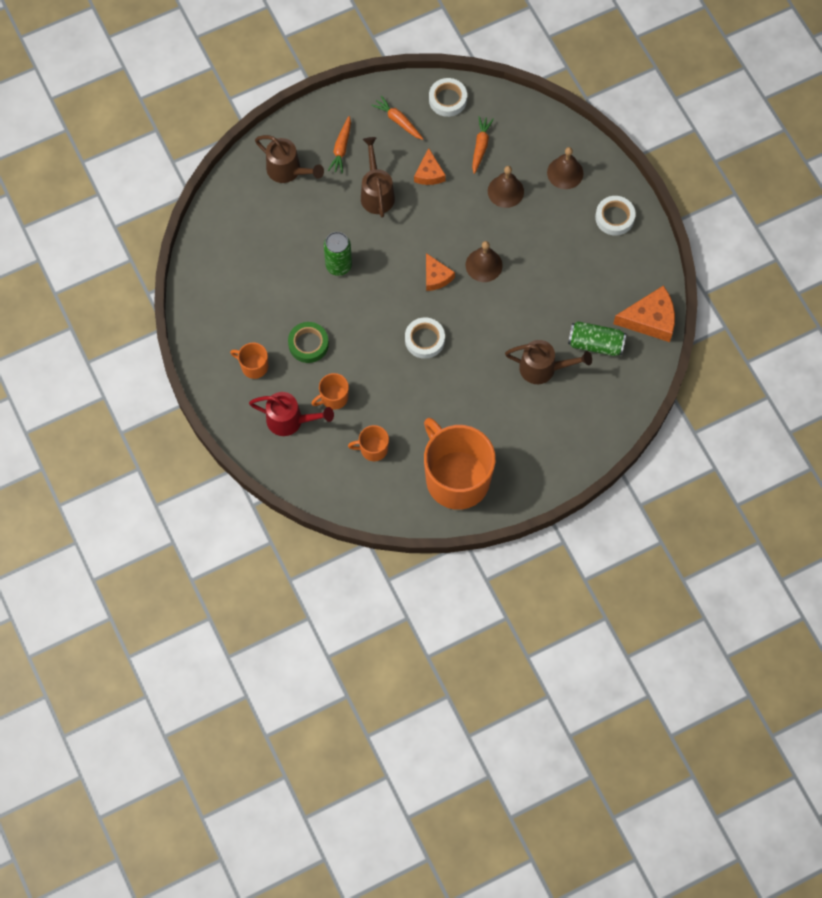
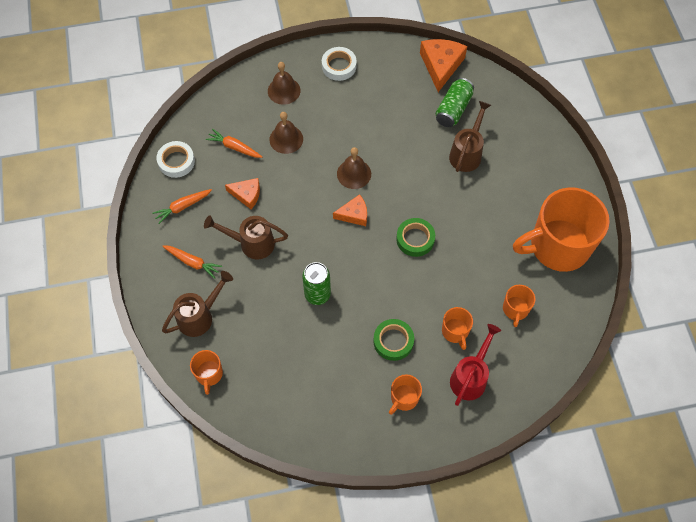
camera: 75 degrees left, 5 degrees down
white tape [405,317,445,359] -> green tape [396,218,435,257]
none -> orange mug [190,350,223,395]

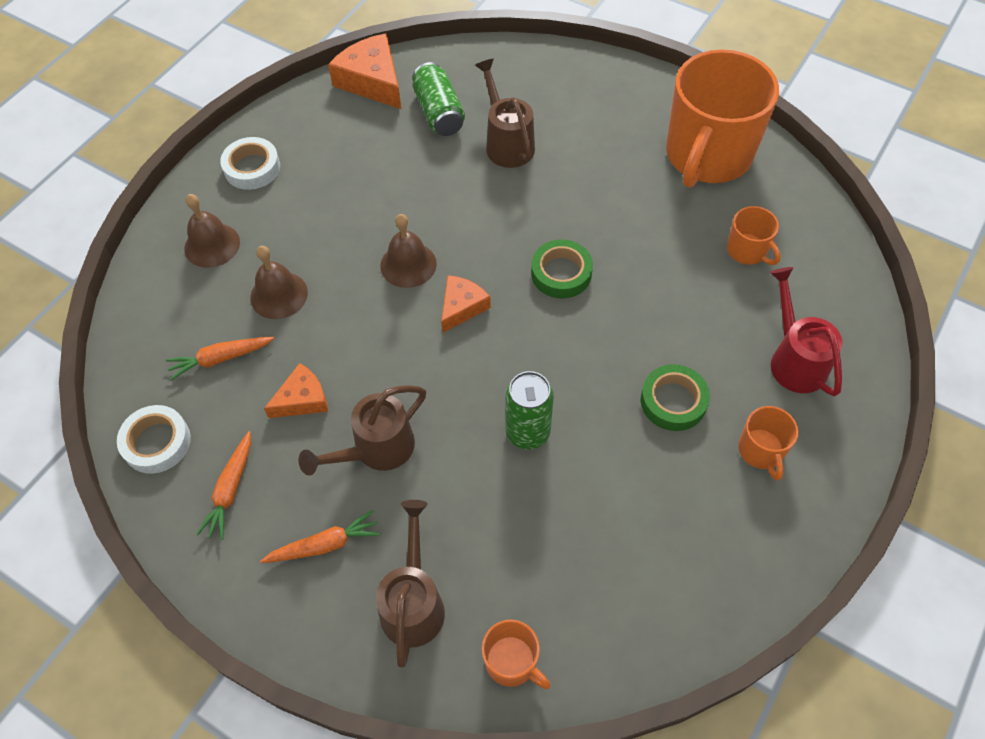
camera: 45 degrees left, 5 degrees down
orange mug [442,307,473,350] -> none

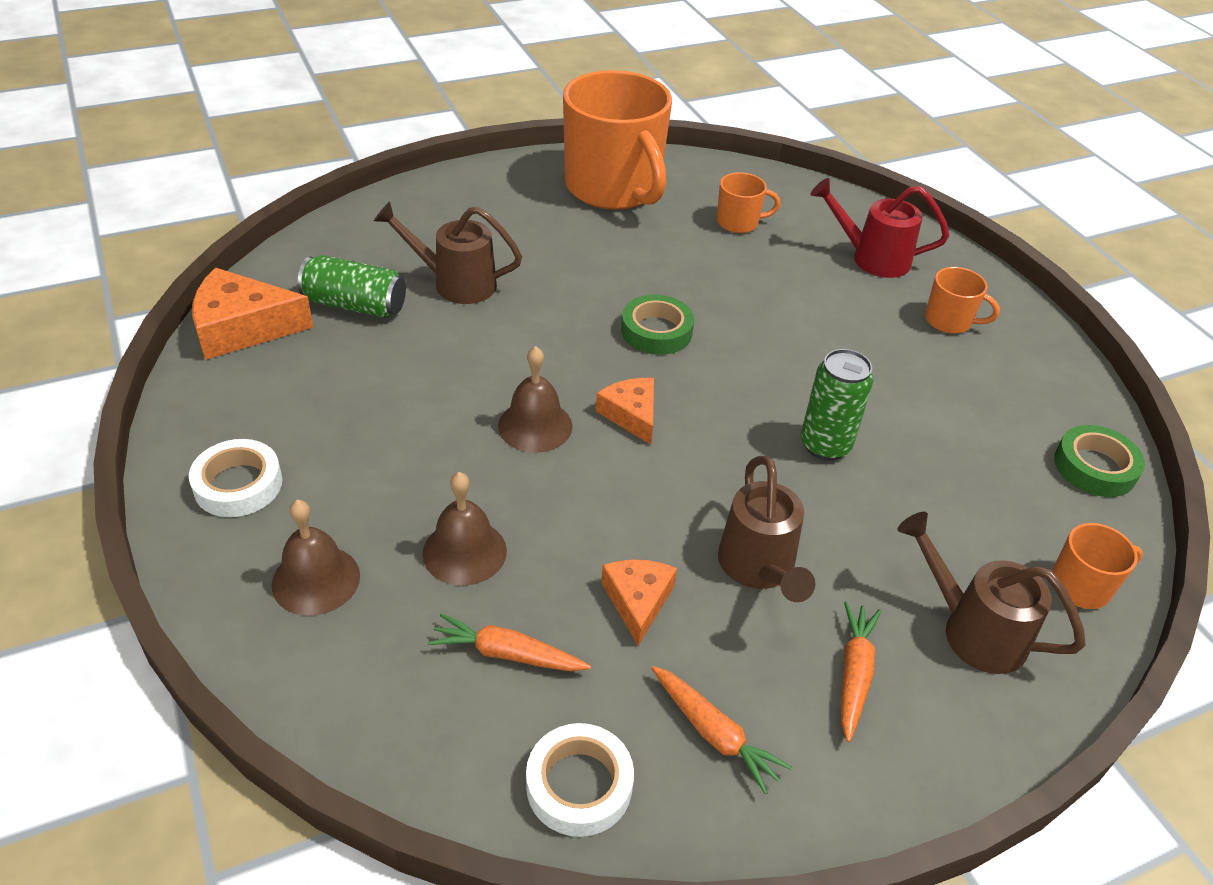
camera: 60 degrees left, 15 degrees down
orange carrot [166,337,274,380] -> orange carrot turned 90 degrees clockwise [428,613,591,672]
green tape [641,364,710,431] -> green tape moved to [1054,425,1145,497]

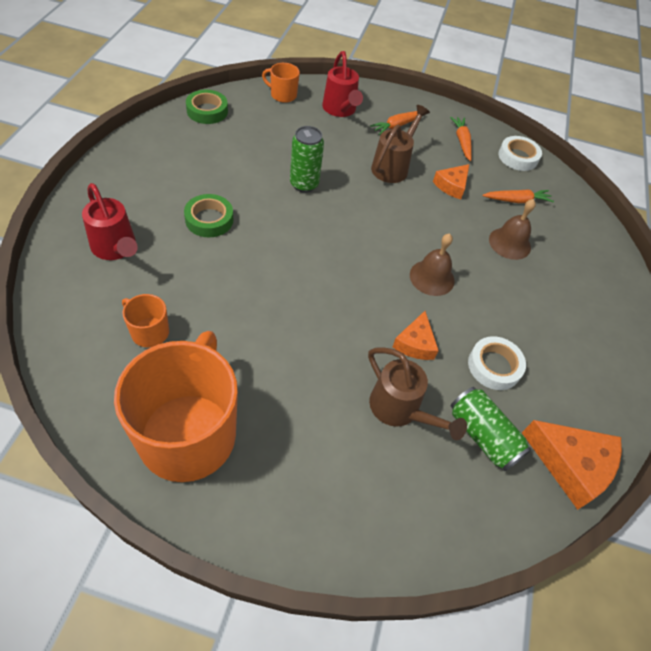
camera: 145 degrees left, 10 degrees up
white tape [189,439,282,517] -> white tape moved to [468,336,526,390]
brown bell [271,500,360,616] -> none
orange carrot [428,613,591,672] -> orange carrot turned 60 degrees counterclockwise [483,189,554,203]
orange cheese [596,378,654,445] -> orange cheese moved to [393,311,439,360]
green tape [621,295,694,355] -> green tape moved to [184,194,233,237]
brown watering can [897,512,1086,674] -> red watering can [322,51,363,117]
orange mug [925,267,1000,334] -> none

